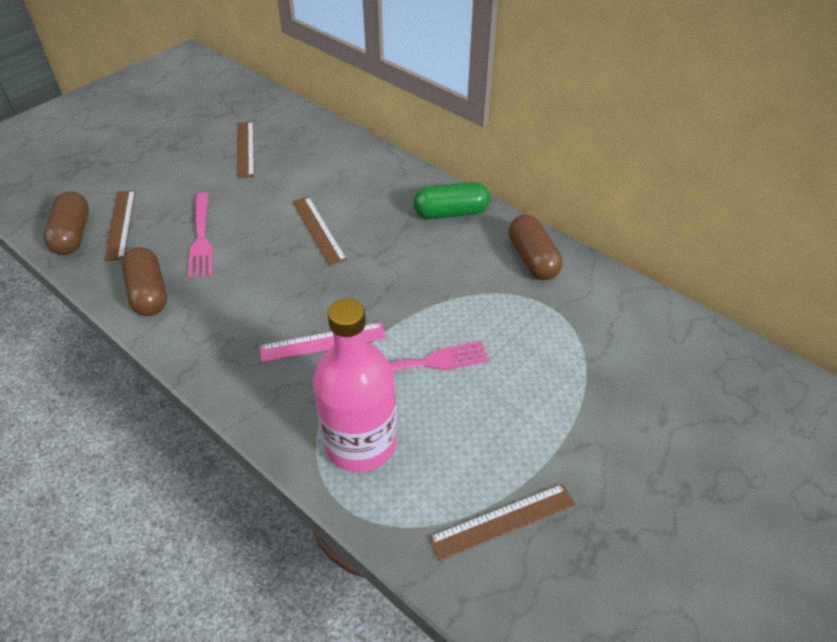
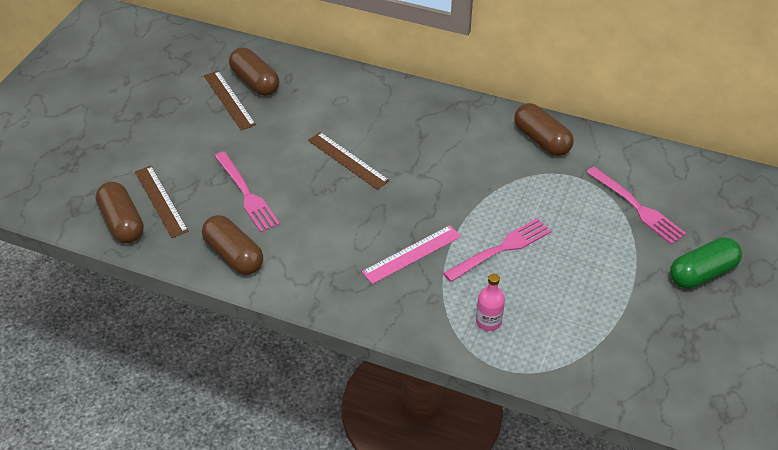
camera: 20 degrees left, 0 degrees up
pink bottle [313,298,397,472] -> pink bottle [476,274,505,331], size x0.44
green capsule [414,182,490,219] -> green capsule moved to [670,237,742,289]
brown ruler [429,484,576,561] -> none
none -> brown capsule [229,47,279,96]
none -> pink fork [586,167,686,245]

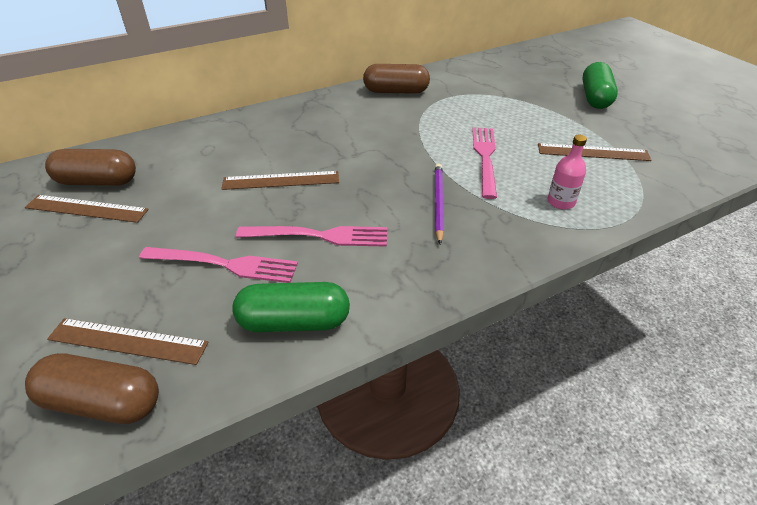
camera: 50 degrees left, 5 degrees down
brown capsule [202,215,263,275] -> green capsule [232,282,350,332]
pink ruler [362,225,461,284] -> purple pencil [435,164,444,244]
pink fork [586,167,686,245] -> pink fork moved to [236,226,387,247]
none -> brown ruler [538,143,652,161]

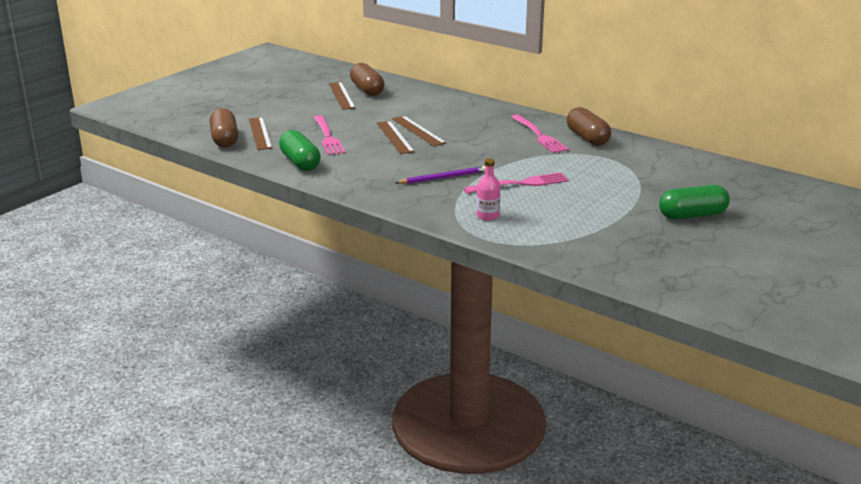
camera: 65 degrees right, 15 degrees down
pink fork [236,226,387,247] -> pink fork moved to [511,115,569,153]
brown ruler [538,143,652,161] -> brown ruler moved to [377,121,415,154]

